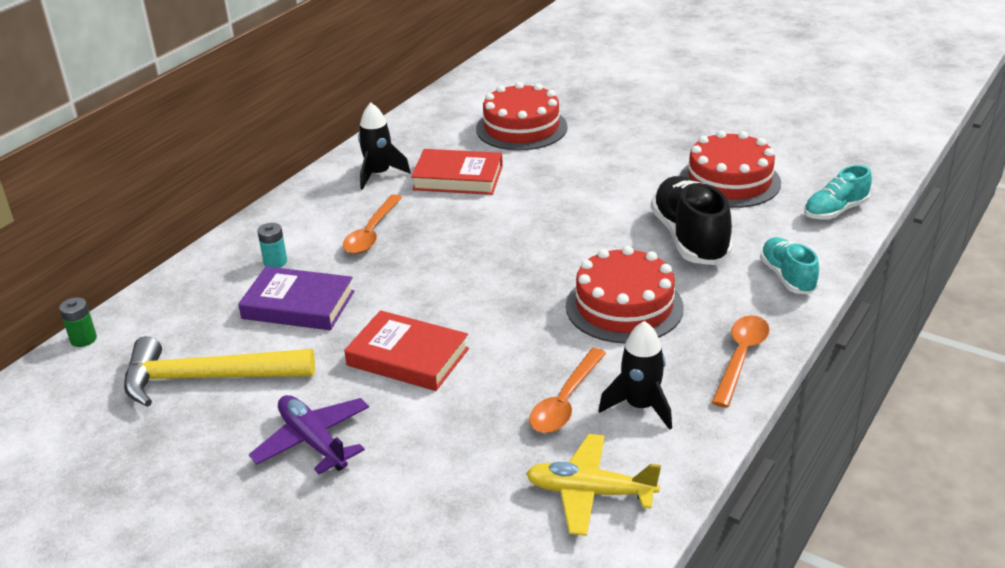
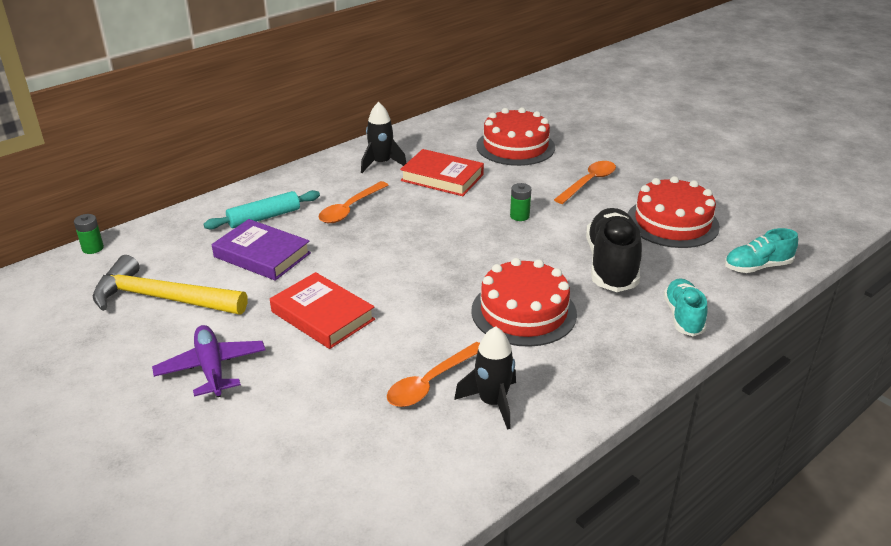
camera: 15 degrees right, 0 degrees up
turquoise battery [257,223,287,268] -> turquoise rolling pin [203,190,320,230]
yellow plane [526,434,661,536] -> none
orange spoon [711,315,769,408] -> orange spoon moved to [554,161,616,204]
none -> green battery [510,183,531,221]

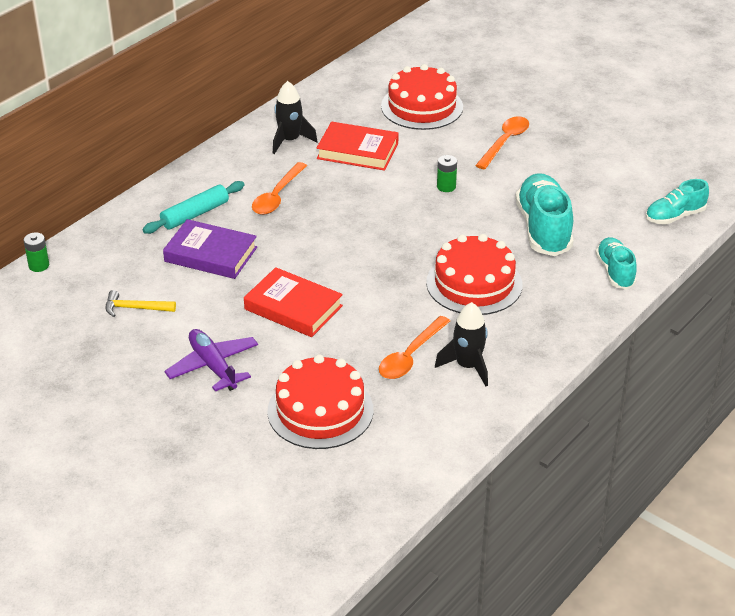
camera: 10 degrees left, 5 degrees up
yellow hammer [93,255,247,314] -> yellow hammer [106,290,176,317], size x0.48
black shoe [586,208,642,292] -> turquoise shoe [515,173,574,256]
red cake [628,176,720,248] -> red cake moved to [268,354,374,449]

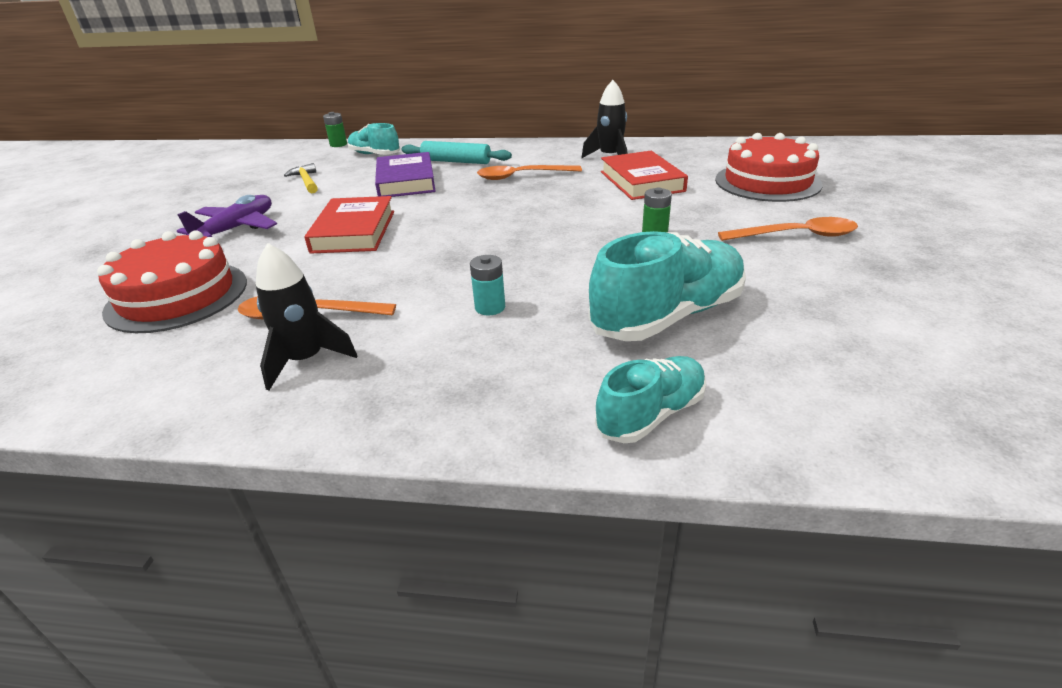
camera: 60 degrees right, 5 degrees down
red cake [426,234,522,315] -> turquoise battery [470,255,505,316]
turquoise shoe [646,179,709,225] -> turquoise shoe moved to [348,123,400,155]

